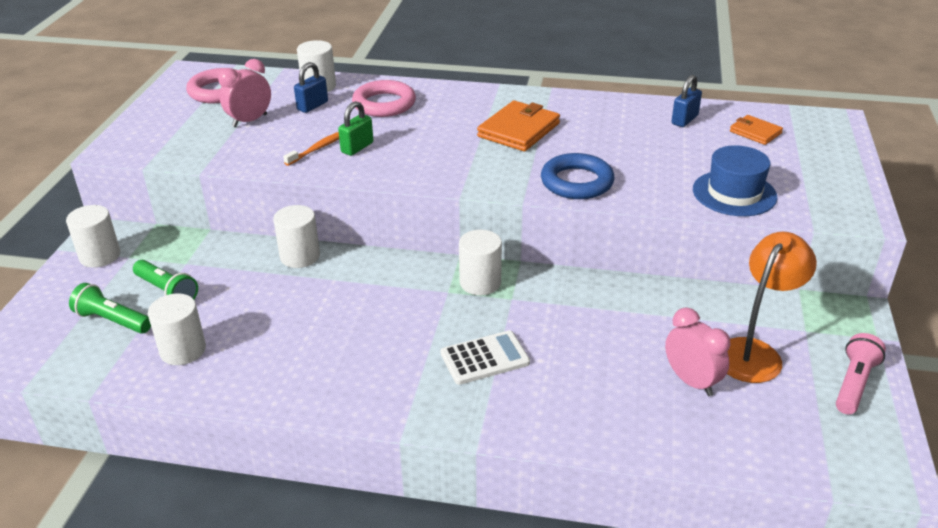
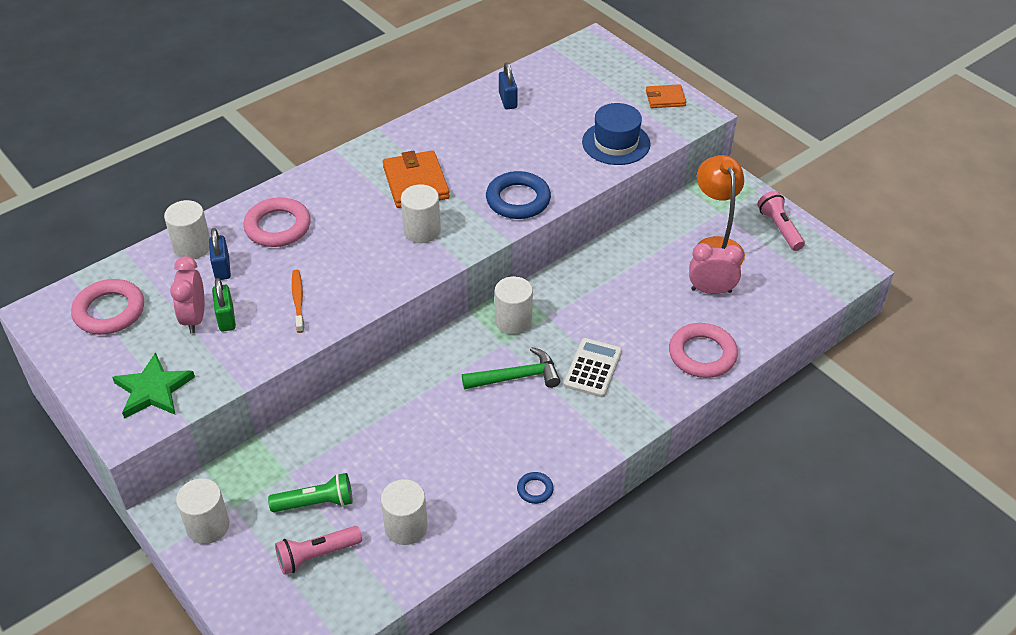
camera: 50 degrees left, 10 degrees up
green flashlight [69,283,151,334] -> pink flashlight [275,526,362,574]
white cylinder [273,205,320,268] -> white cylinder moved to [401,184,441,243]
green padlock [338,101,373,156] -> green padlock moved to [212,278,236,332]
orange wallet [730,115,783,145] -> orange wallet moved to [646,84,686,108]
none -> green star [112,352,195,419]
none -> green hammer [462,347,560,389]
none -> blue ring [517,472,554,504]
none -> pink ring [669,323,738,378]

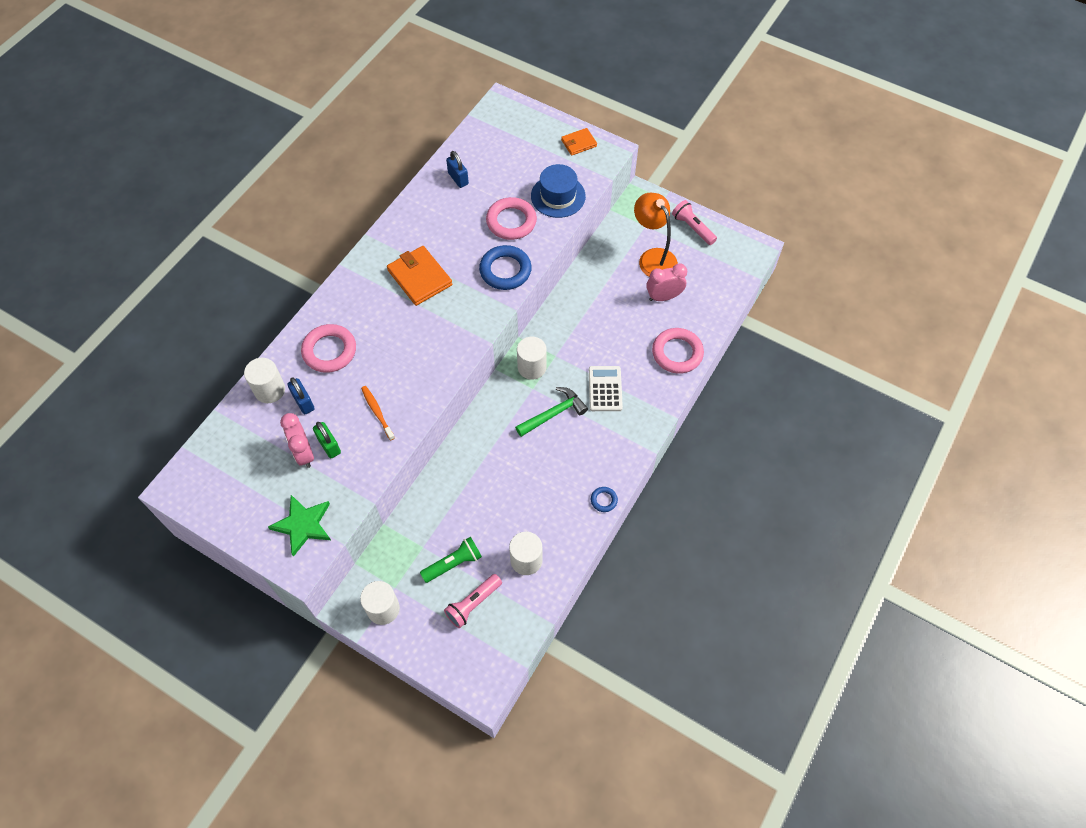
camera: 20 degrees left, 15 degrees up
pink ring [71,279,144,335] -> pink ring moved to [486,197,537,240]
white cylinder [401,184,441,243] -> none

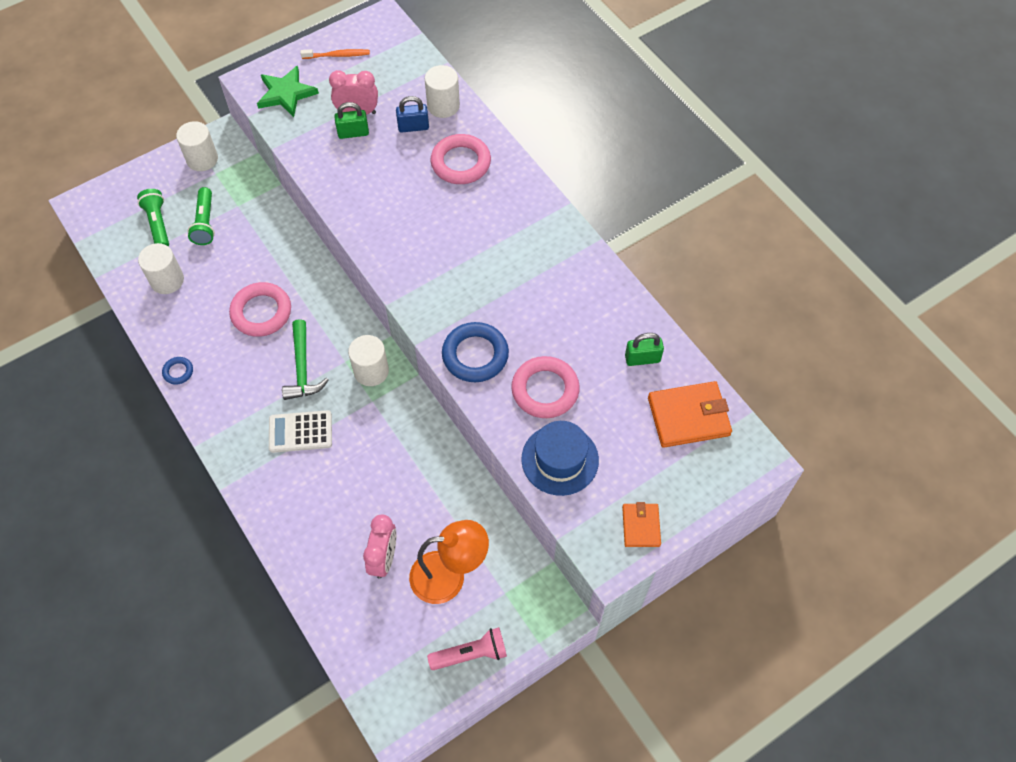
camera: 115 degrees right, 0 degrees up
orange toothbrush [361,386,395,441] -> orange toothbrush moved to [300,49,370,59]
orange wallet [387,246,452,306] -> orange wallet moved to [648,381,732,448]
pink flashlight [444,574,502,628] -> green flashlight [137,189,169,247]
blue padlock [446,151,469,188] -> green padlock [625,333,664,366]
white calculator [589,366,623,411] -> white calculator turned 150 degrees clockwise [269,410,332,453]
pink ring [652,328,704,374] -> pink ring moved to [229,282,291,337]

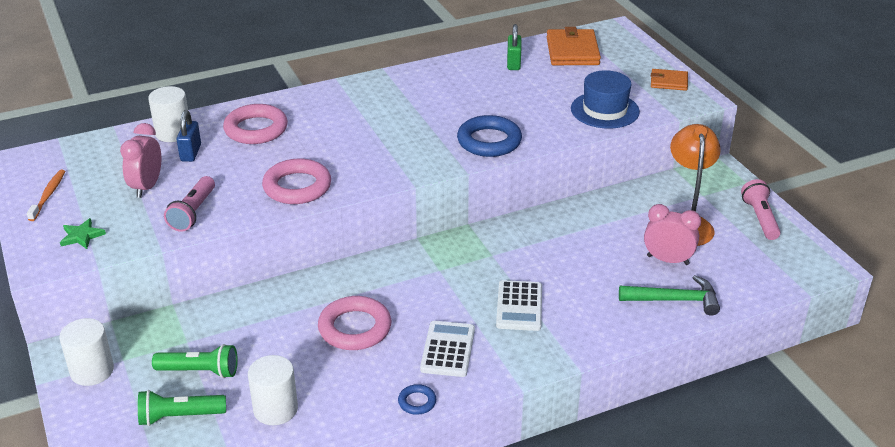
camera: 80 degrees left, 25 degrees down
green star [257,66,319,117] -> green star [60,218,106,249], size x0.58
green hammer [282,319,329,400] -> green hammer moved to [619,275,720,316]
green padlock [334,102,369,139] -> none
white cylinder [348,335,389,386] -> none
pink ring [511,356,580,418] -> pink ring moved to [262,159,331,204]
none -> pink flashlight [164,176,215,232]
none -> white calculator [420,321,475,377]

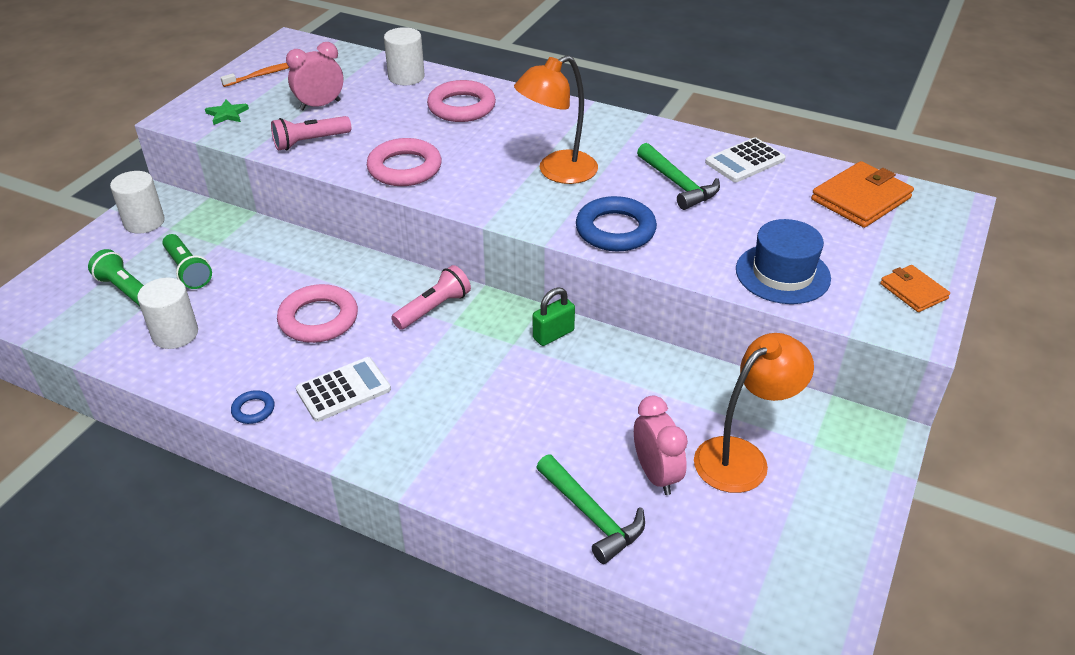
camera: 50 degrees right, 5 degrees up
blue padlock [176,110,201,162] -> none
white calculator [496,280,542,331] -> white calculator moved to [705,137,786,182]
green padlock [507,24,521,70] -> green padlock moved to [533,287,575,346]
pink flashlight [741,179,781,240] -> pink flashlight moved to [391,265,471,330]
none -> orange lamp [514,55,598,184]
none -> green hammer [637,143,720,210]

